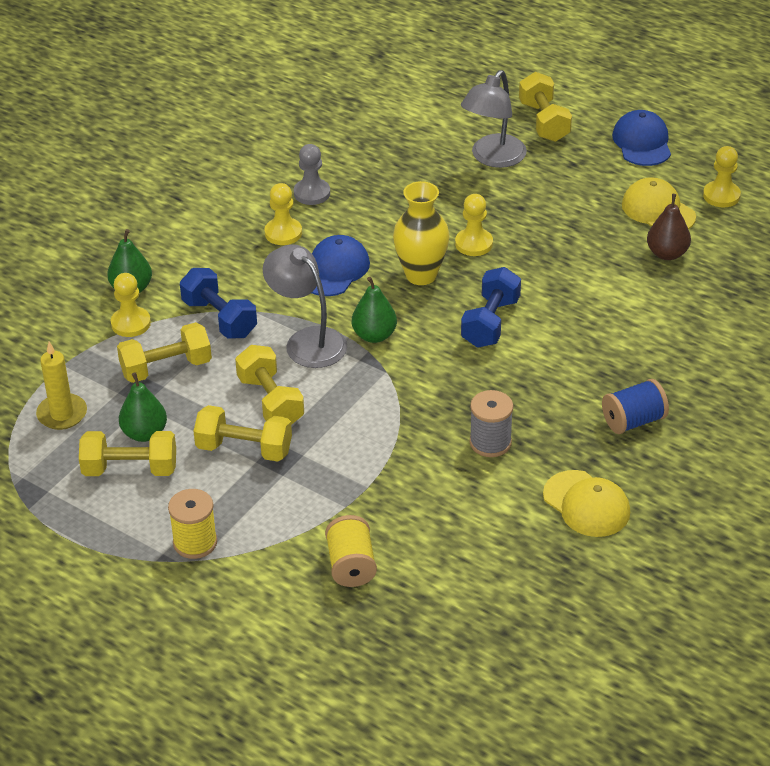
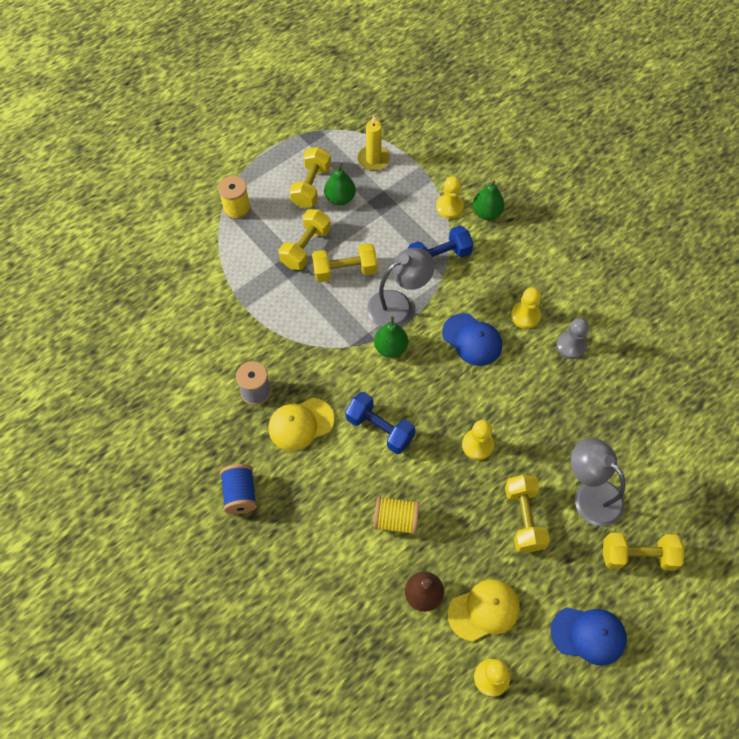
camera: 105 degrees right, 20 degrees up
yellow dumbbell [117,322,212,383] -> yellow dumbbell moved to [505,475,550,552]
yellow spool [325,515,377,587] -> yellow spool moved to [373,496,419,535]
yellow vase [393,181,450,285] -> none
yellow cap [543,470,630,537] -> yellow cap moved to [269,398,334,451]

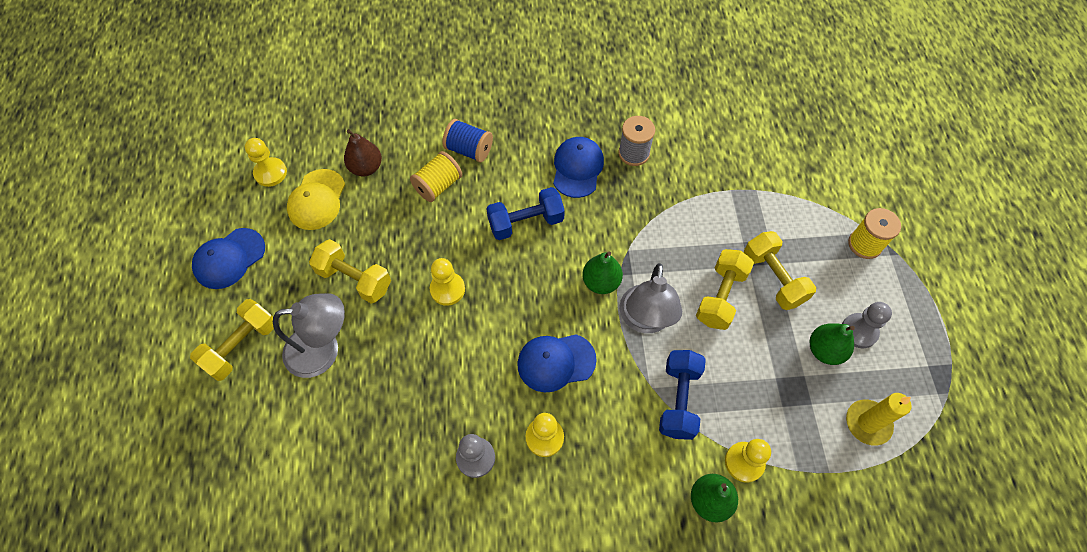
camera: 125 degrees right, 0 degrees up
blue spool [220,464,257,514] -> blue spool moved to [442,119,493,163]
yellow cap [269,398,334,451] -> blue cap [553,137,604,198]
yellow dumbbell [289,147,331,208] -> grey pawn [842,302,892,348]

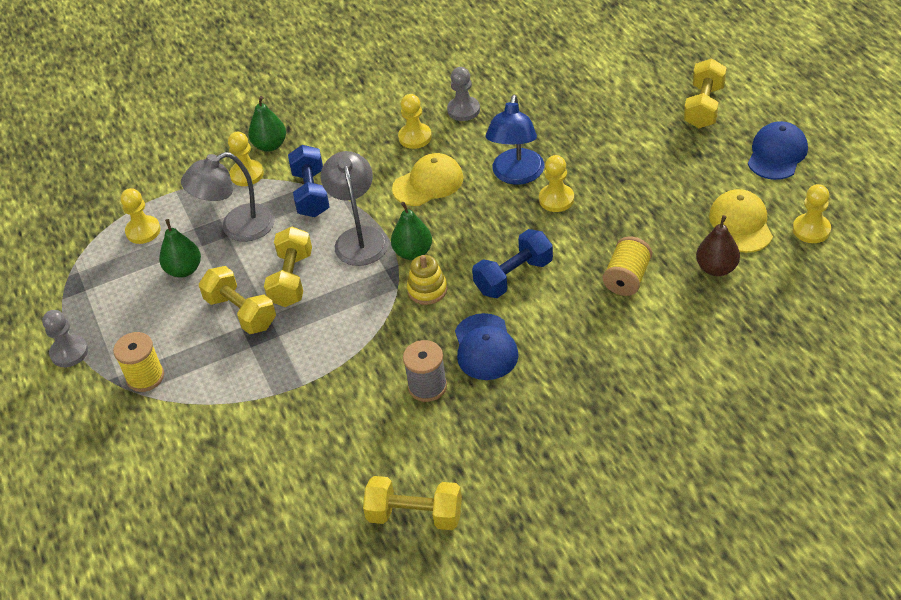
camera: 165 degrees right, 15 degrees down
grey lamp [273,293,345,378] -> grey lamp moved to [181,152,275,242]
yellow dumbbell [309,239,391,304] -> yellow dumbbell moved to [363,476,462,530]
blue spool [442,119,493,163] -> none
blue cap [517,334,597,392] -> yellow cap [392,153,464,206]
grey pawn [842,302,892,348] -> grey pawn moved to [42,310,88,367]
yellow candle [846,393,911,446] -> yellow pawn [121,188,161,244]
none -> yellow stacking toy [407,255,447,305]
none -> blue lamp [486,95,544,185]

